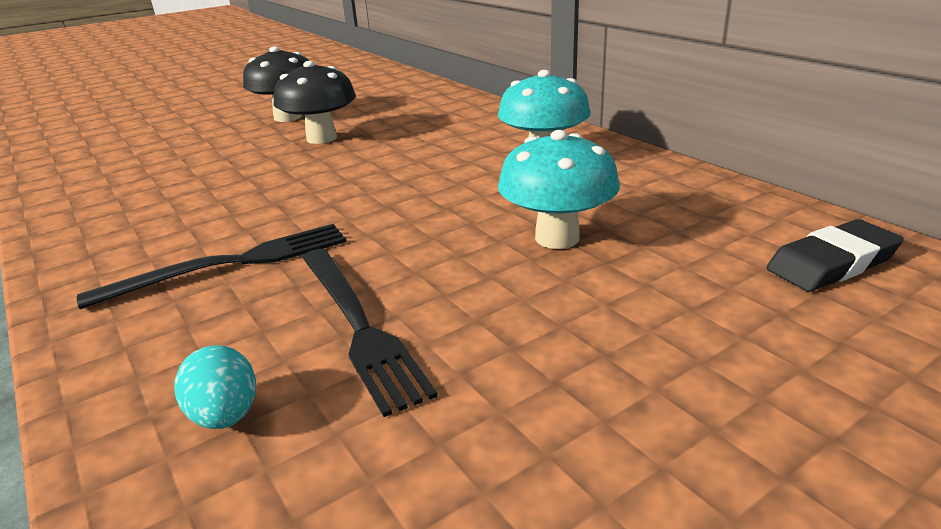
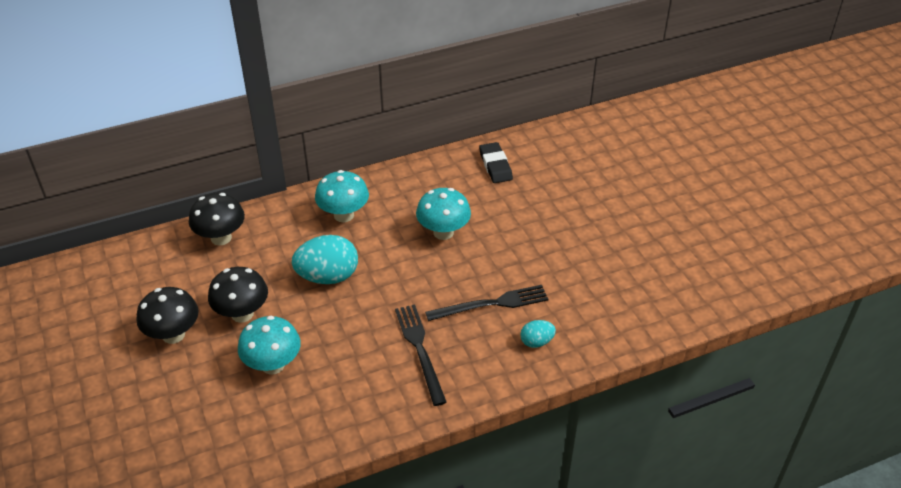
camera: 80 degrees left, 15 degrees up
none -> black mushroom [189,193,245,246]
none -> turquoise mushroom [238,316,301,374]
none -> turquoise egg [292,235,358,284]

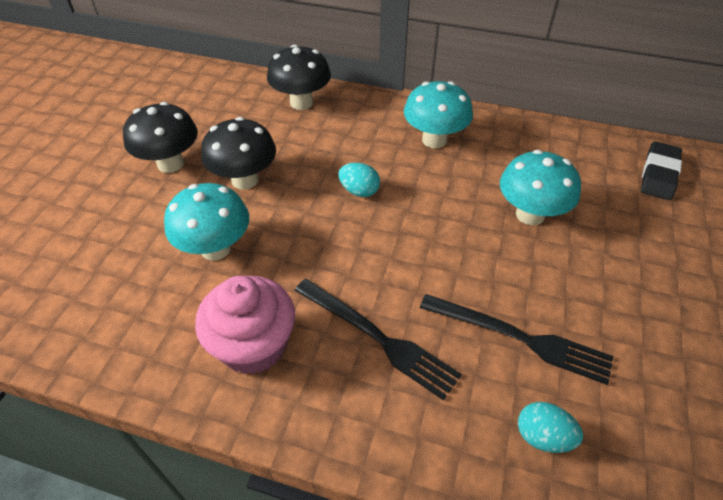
camera: 40 degrees right, 5 degrees up
turquoise egg [292,235,358,284] -> turquoise egg [338,163,380,197], size x0.52
black fork [395,304,447,406] -> black fork turned 105 degrees clockwise [295,279,462,400]
none -> pink cupcake [195,276,295,375]

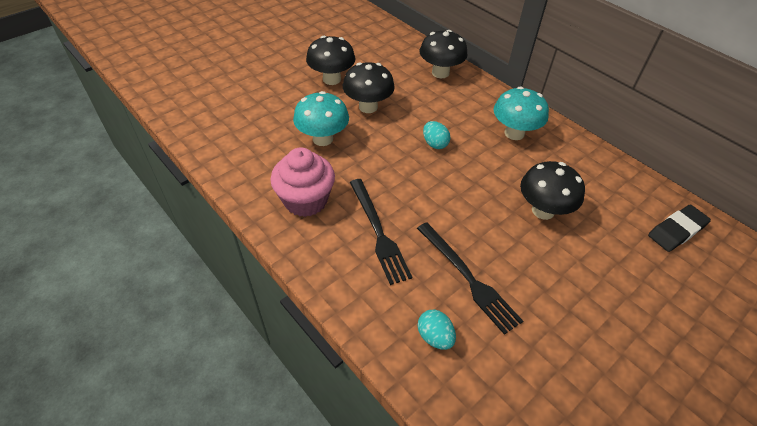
camera: 30 degrees right, 0 degrees up
turquoise mushroom [500,150,581,225] -> black mushroom [520,161,585,220]

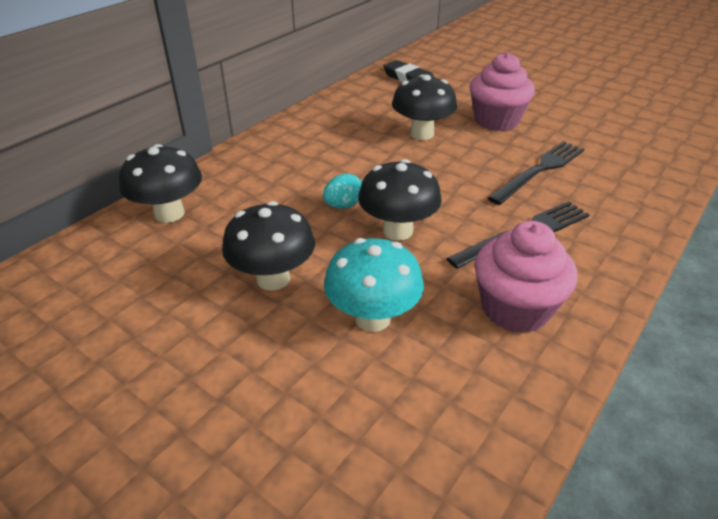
camera: 100 degrees left, 10 degrees down
black mushroom [306,36,356,85] -> black mushroom moved to [358,159,442,241]
turquoise egg [418,310,456,350] -> none
turquoise mushroom [494,86,549,140] -> none
none -> pink cupcake [470,52,535,131]

